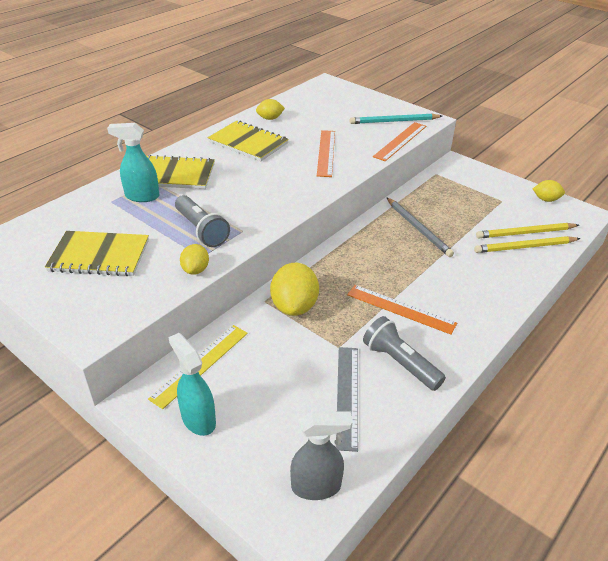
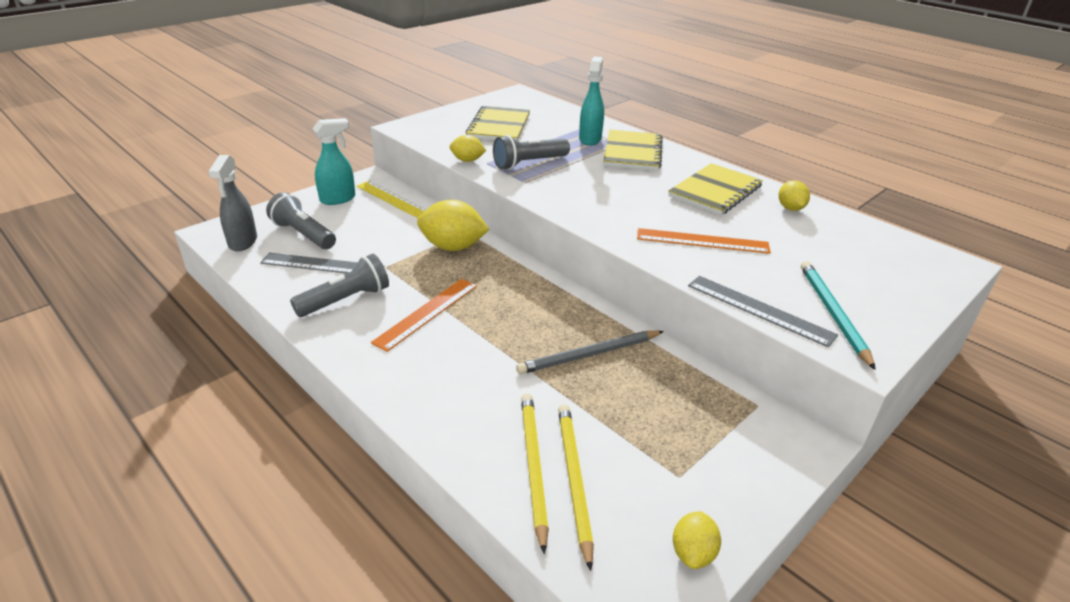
camera: 95 degrees right, 5 degrees down
orange ruler [373,122,426,161] -> grey ruler [688,276,838,348]
none -> grey flashlight [266,192,336,249]

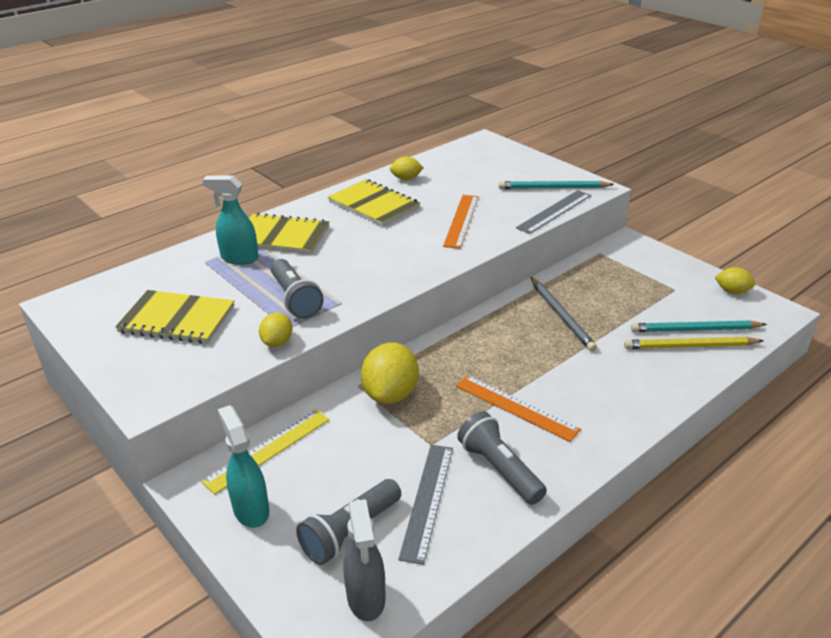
camera: 85 degrees left, 0 degrees up
grey spray bottle [208,155,257,251] -> grey spray bottle turned 75 degrees clockwise [344,499,386,621]
yellow pencil [558,404,594,571] -> turquoise pencil [631,320,767,332]

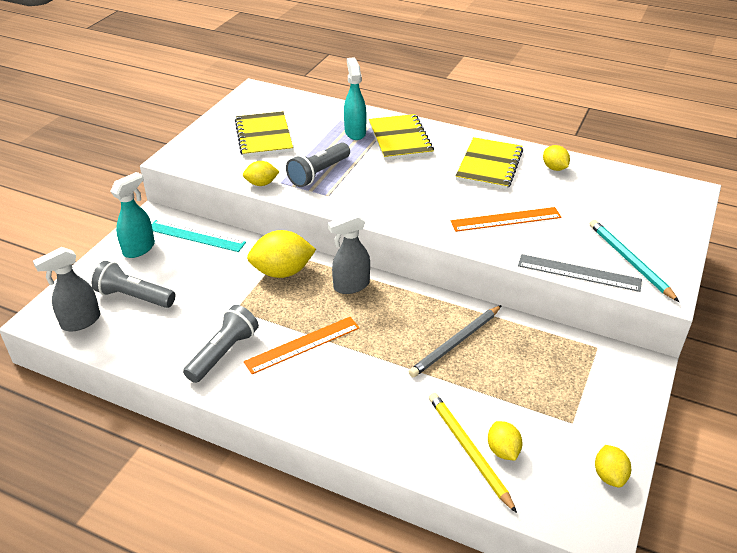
camera: 65 degrees right, 5 degrees up
yellow ruler [201,409,329,495] -> turquoise ruler [152,220,246,252]
grey ruler [398,445,453,565] -> none
orange ruler [456,375,581,442] -> orange ruler turned 45 degrees clockwise [244,317,360,374]
turquoise pencil [631,320,767,332] -> yellow lemon [488,421,523,461]
none -> grey spray bottle [328,213,370,294]

